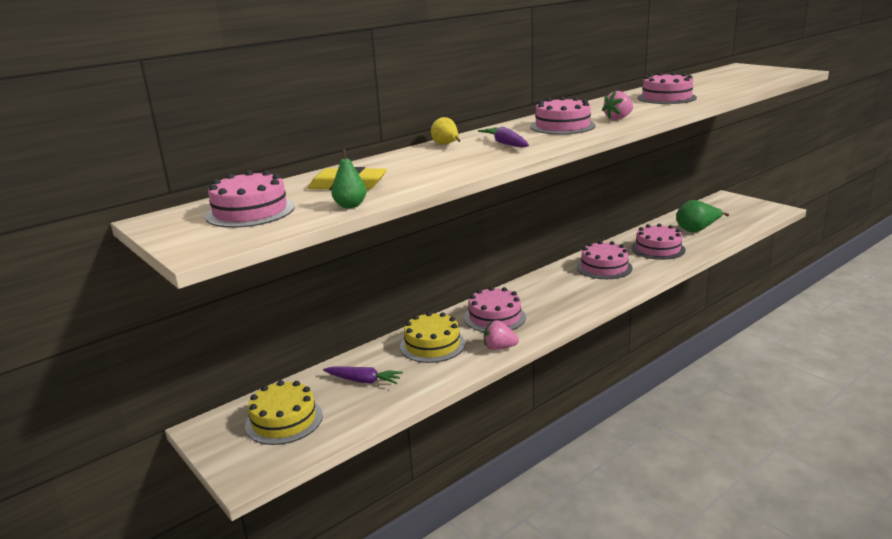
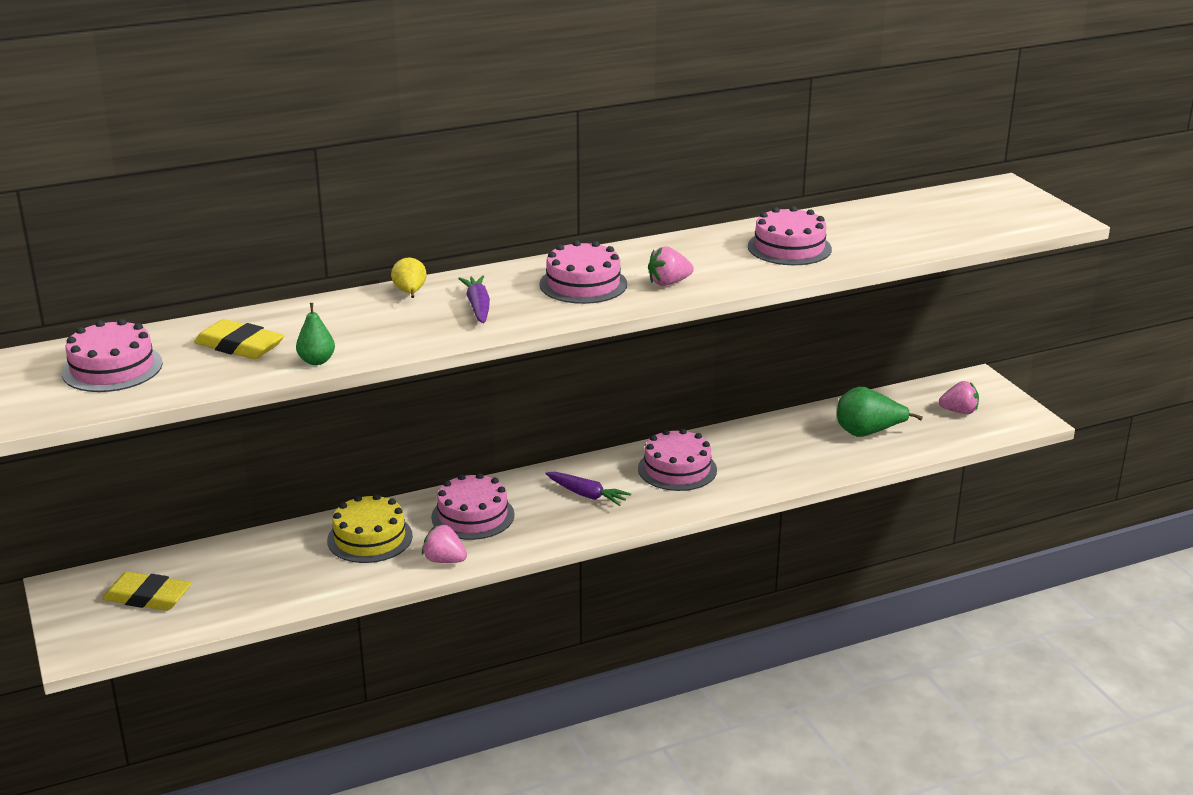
camera: 15 degrees right, 5 degrees up
yellow cake [245,380,323,445] -> yellow eraser [102,572,192,611]
purple carrot [323,366,403,384] -> purple carrot moved to [545,472,631,506]
green pear [331,149,366,208] -> green pear moved to [296,303,335,365]
pink cake [631,223,686,260] -> none
none -> pink strawberry [939,381,979,414]

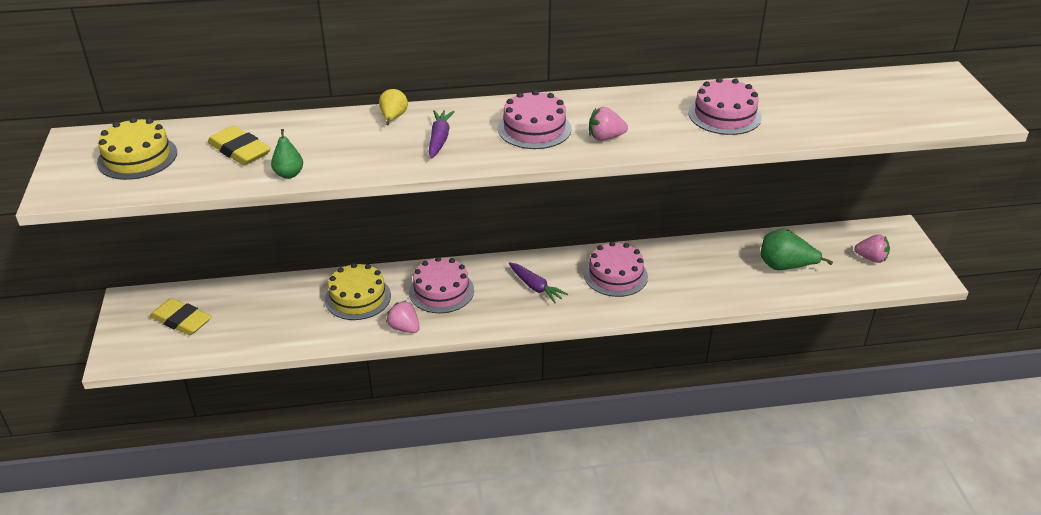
camera: 15 degrees right, 10 degrees up
pink cake [62,319,163,392] -> yellow cake [97,117,177,180]

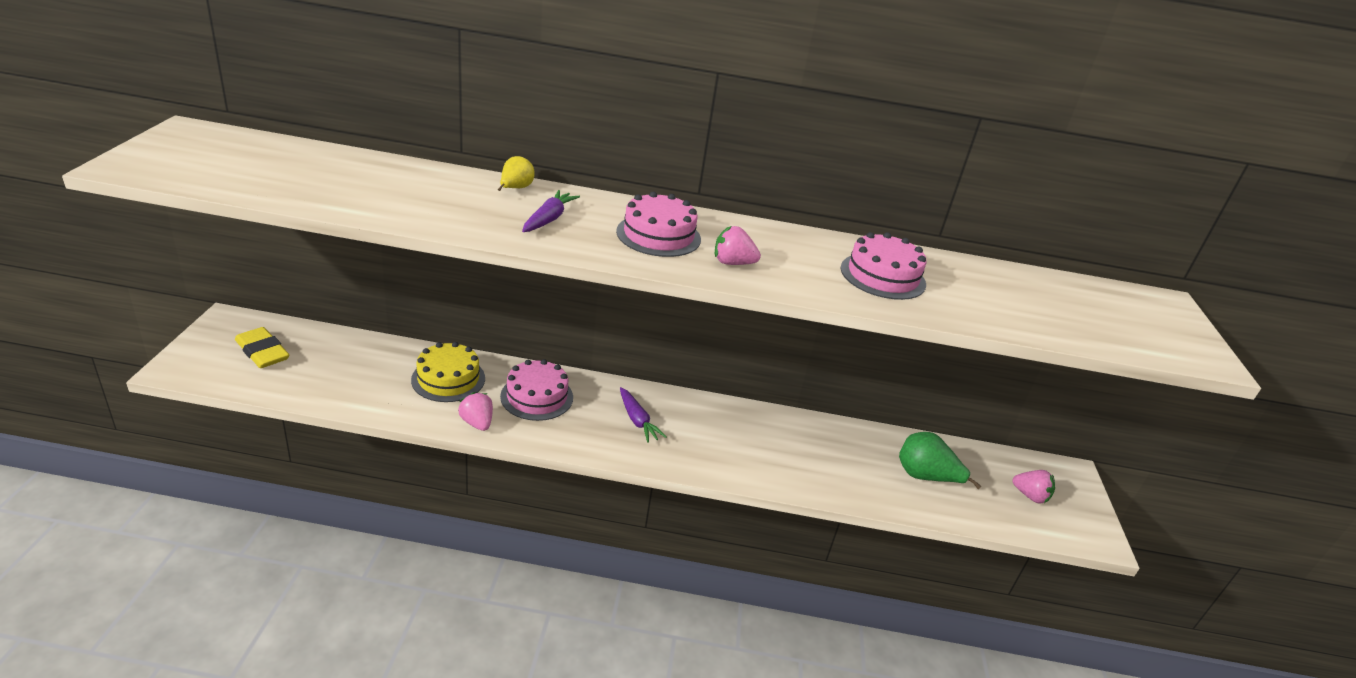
camera: 10 degrees right, 5 degrees down
yellow cake [97,117,177,180] -> none
yellow eraser [208,126,271,166] -> none
green pear [271,129,303,179] -> none
pink cake [584,241,648,297] -> none

